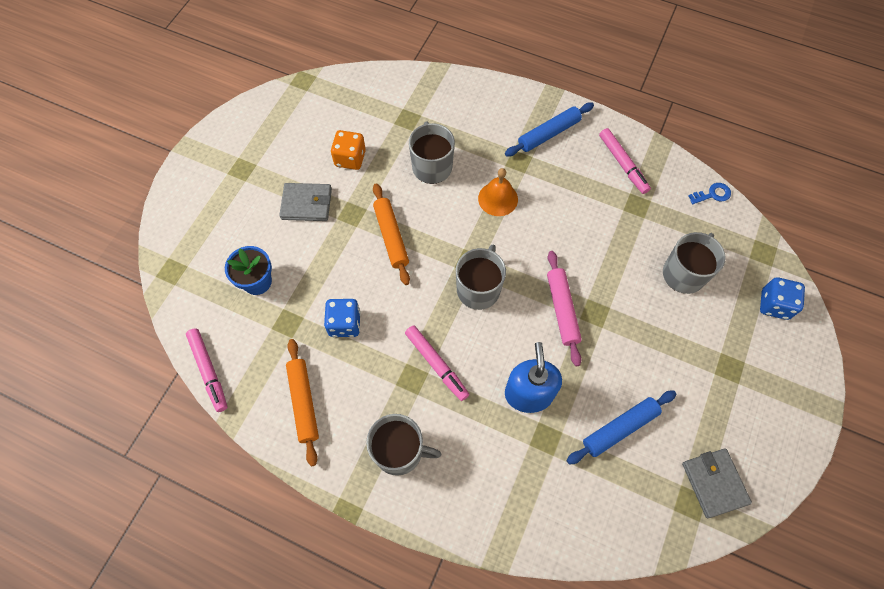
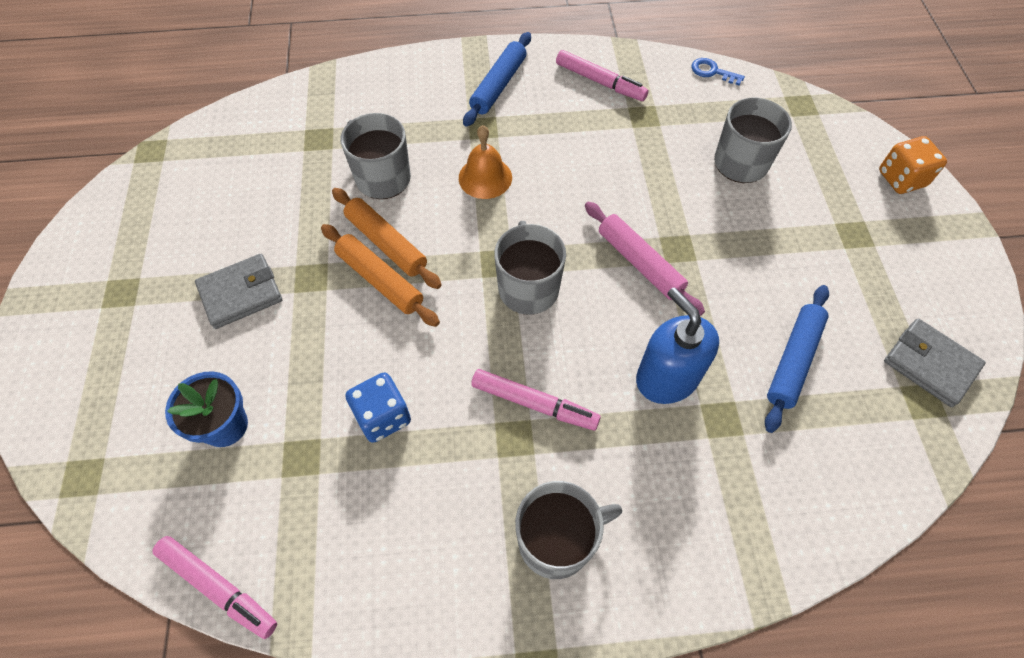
camera: 30 degrees left, 5 degrees down
orange rolling pin [286,339,319,466] -> orange rolling pin moved to [332,188,441,289]
orange dice [331,130,366,170] -> orange dice moved to [879,136,947,194]
blue key [688,183,731,204] -> blue key turned 105 degrees counterclockwise [691,58,745,86]
blue dice [760,277,805,320] -> none

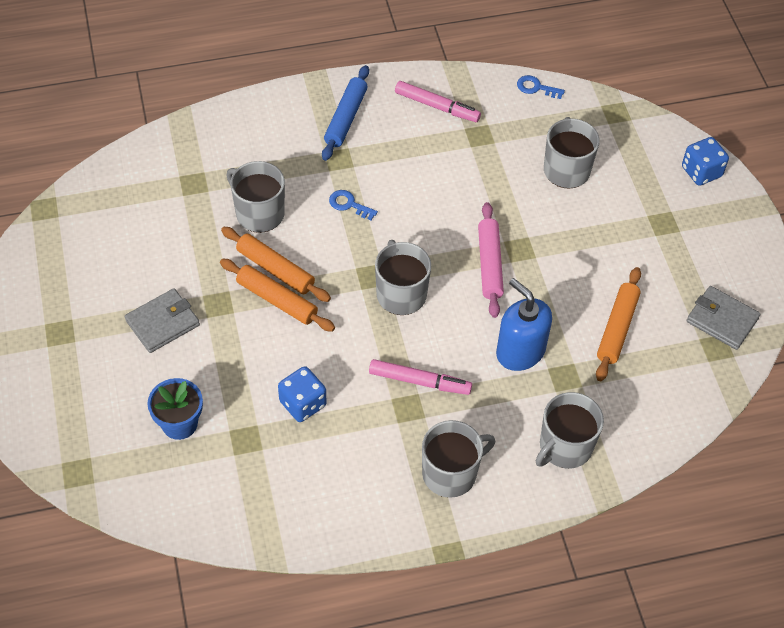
camera: 10 degrees left, 5 degrees down
pink marker [152,536,277,639] -> none
orange bell [459,125,512,199] -> blue key [329,190,378,220]
pink rolling pin [585,202,705,316] -> pink rolling pin turned 45 degrees clockwise [478,202,504,318]
blue rolling pin [765,285,829,433] -> orange rolling pin [596,267,641,381]
orange dice [879,136,947,194] -> blue dice [682,137,729,186]
none -> grey mug [536,392,604,469]

